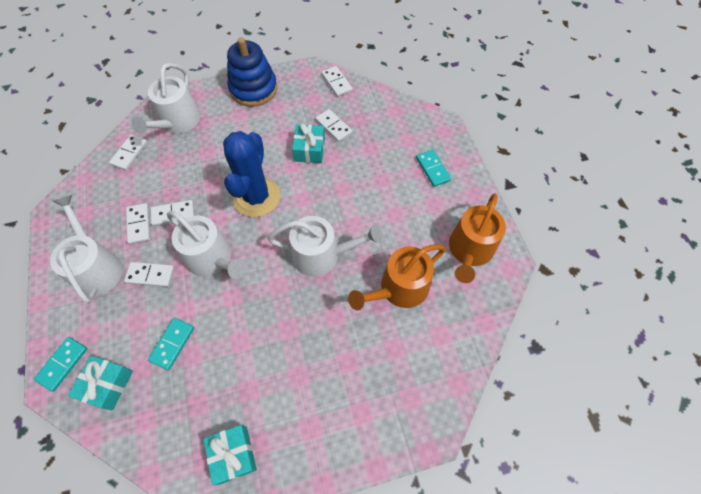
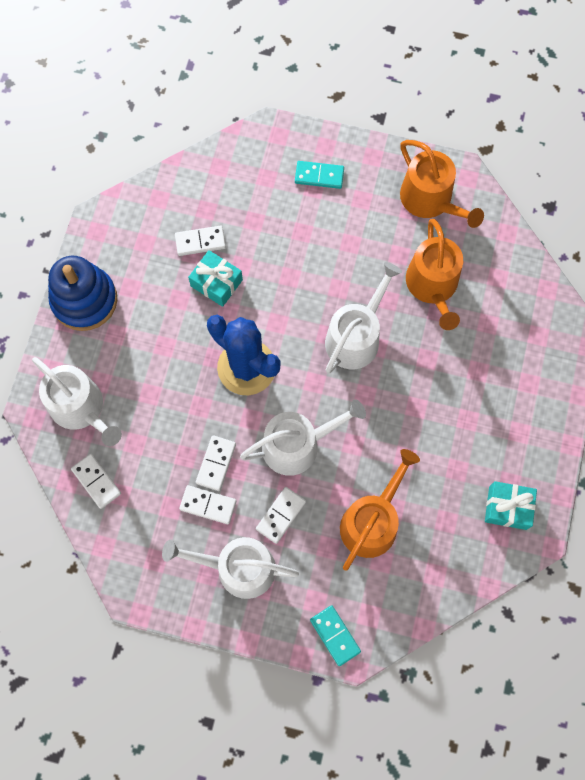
camera: 60 degrees left, 10 degrees up
turquoise gift [68,356,133,411] -> none
turquoise domino [148,318,194,370] -> orange watering can [340,449,420,571]
white domino [321,66,353,97] -> none

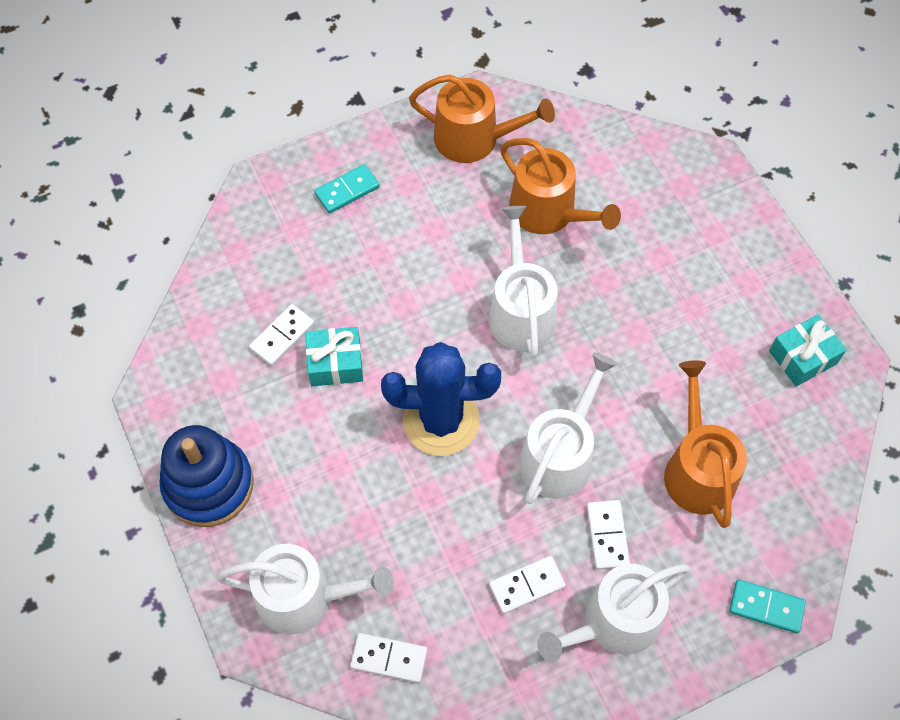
camera: 40 degrees left, 10 degrees down
white domino [196,435,236,491] -> none

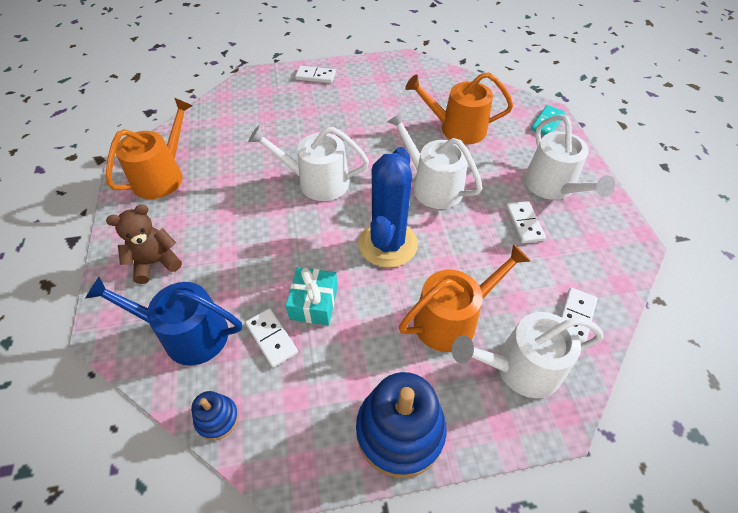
camera: 75 degrees left, 10 degrees down
white watering can [216,544,394,634] -> white watering can turned 120 degrees counterclockwise [452,312,603,398]
turquoise domino [314,164,380,214] -> brown teddy bear [106,204,182,284]
orange watering can [500,138,621,234] -> orange watering can moved to [399,244,530,352]
white domino [586,500,630,570] -> white domino moved to [295,66,336,83]
turquoise gift [769,314,846,386] -> none
none -> blue watering can [85,277,242,366]
none -> blue stacking toy [191,391,239,440]

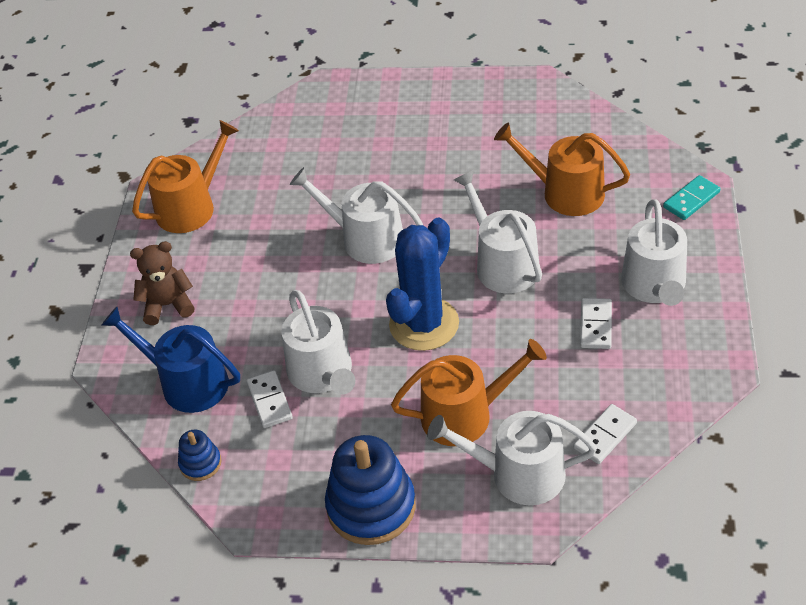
camera: 20 degrees right, 5 degrees down
turquoise gift [286,267,338,325] -> white watering can [281,290,355,394]
white domino [295,66,336,83] -> none

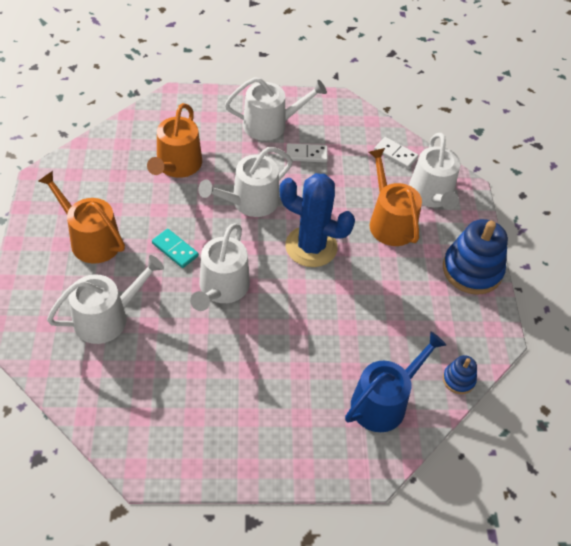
camera: 105 degrees left, 5 degrees up
blue watering can [102,307,240,413] -> blue watering can turned 150 degrees counterclockwise [345,332,446,432]
brown teddy bear [130,241,195,325] -> none
orange watering can [132,120,239,233] -> orange watering can moved to [38,171,125,264]
white domino [246,370,293,428] -> none
white watering can [281,290,355,394] -> white watering can moved to [47,255,164,344]
turquoise domino [663,175,720,220] -> turquoise domino moved to [152,229,199,268]

